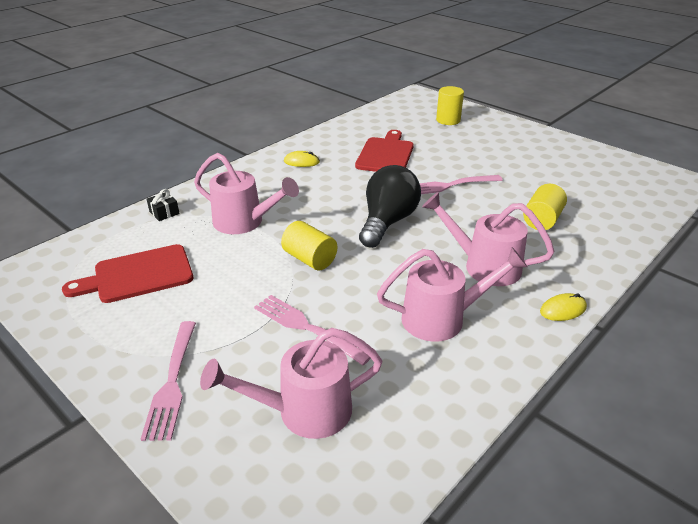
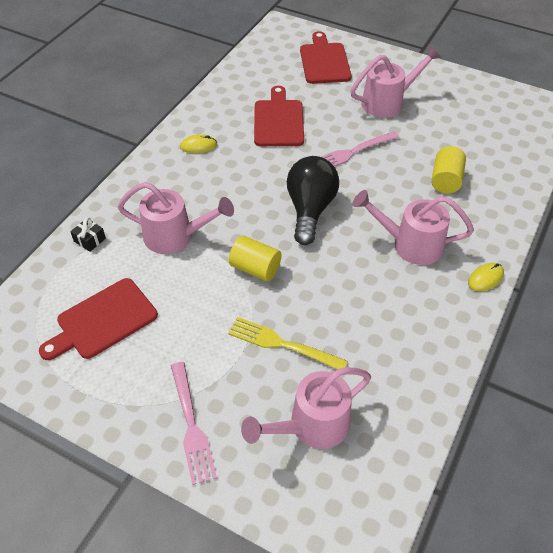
camera: 15 degrees left, 15 degrees up
pink fork [254,295,371,365] -> yellow fork [228,317,348,369]
pink watering can [377,247,528,342] -> pink watering can moved to [350,46,442,118]
yellow cylinder [436,86,464,125] -> red cutting board [300,31,352,84]

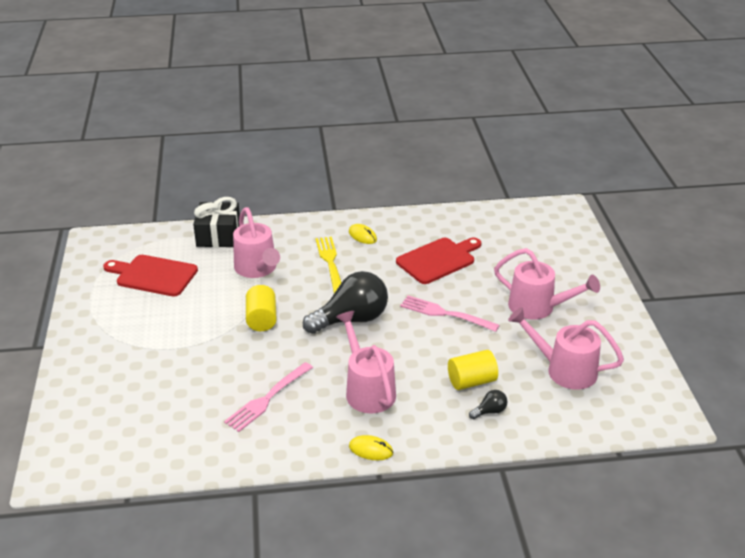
camera: 55 degrees right, 15 degrees down
black gift [70,217,106,252] -> black gift [193,197,240,247], size x2.09
pink fork [171,362,217,485] -> pink fork moved to [224,362,313,432]
yellow fork [228,317,348,369] -> yellow fork moved to [315,237,342,293]
pink watering can [241,367,371,449] -> pink watering can moved to [508,307,624,390]
red cutting board [300,31,352,84] -> none
none -> black light bulb [469,390,507,419]

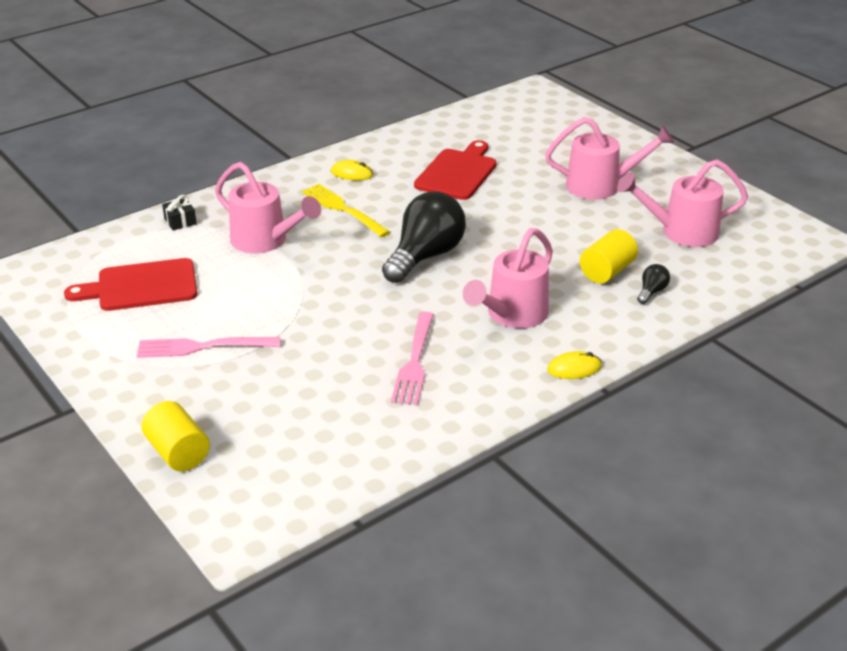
camera: 30 degrees left, 0 degrees up
black gift [193,197,240,247] -> black gift [162,195,197,231], size x0.48
yellow cylinder [246,285,277,331] -> yellow cylinder moved to [142,401,210,471]
pink watering can [336,311,396,413] -> pink watering can turned 90 degrees counterclockwise [463,228,553,329]
pink fork [400,296,500,332] -> pink fork moved to [137,337,281,358]

